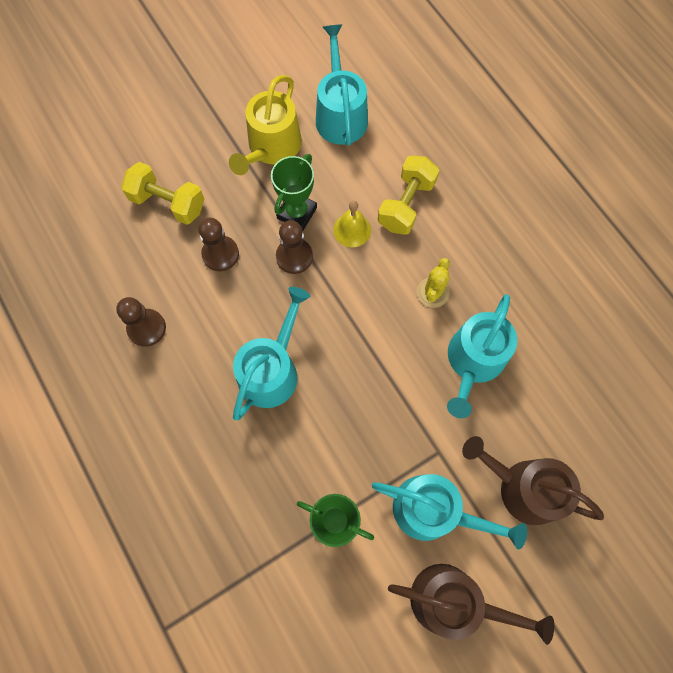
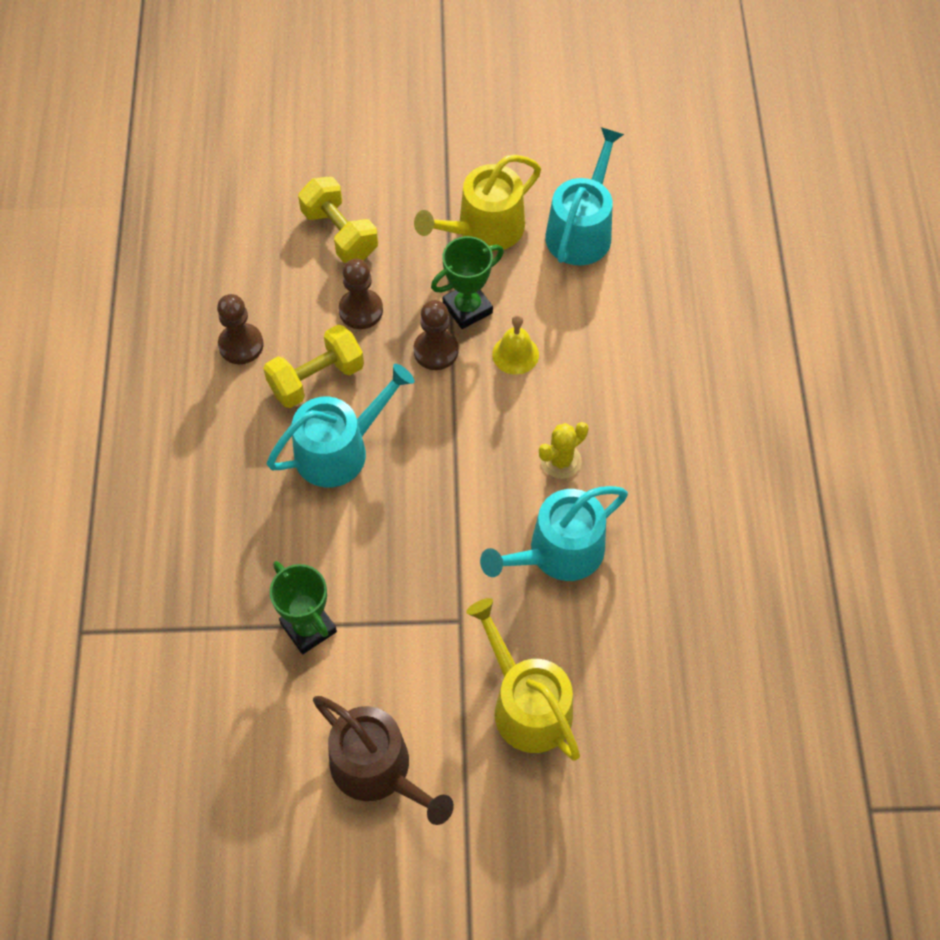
camera: 30 degrees right, 10 degrees down
turquoise watering can [372,474,527,549] -> none
yellow dumbbell [378,156,440,235] -> yellow dumbbell moved to [263,325,364,408]
brown watering can [462,436,604,525] -> yellow watering can [466,598,580,761]

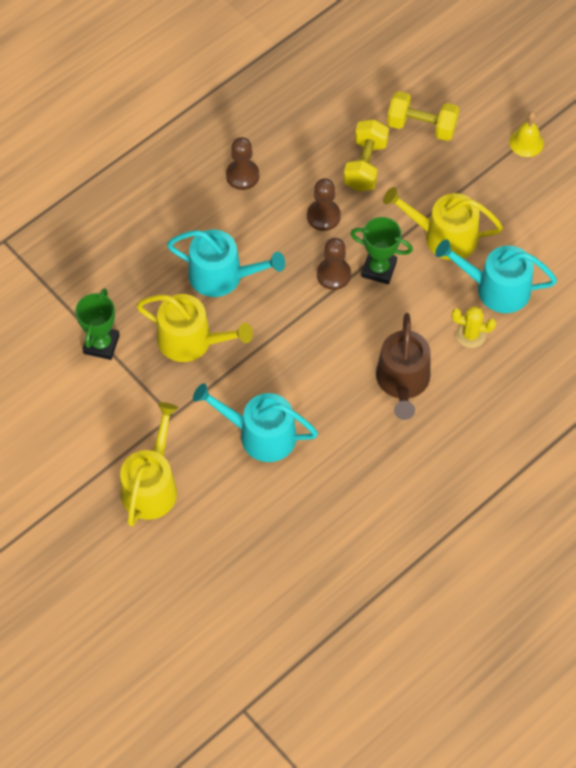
camera: 50 degrees right, 0 degrees up
yellow dumbbell [263,325,364,408] -> yellow dumbbell moved to [387,91,459,141]
brown watering can [313,696,454,825] -> brown watering can moved to [376,313,431,420]
yellow bell [492,314,539,375] -> yellow bell moved to [509,112,544,157]
yellow cactus [539,422,588,479] -> yellow cactus moved to [452,306,496,348]
turquoise watering can [545,127,624,266] -> turquoise watering can turned 150 degrees counterclockwise [435,239,557,313]
none -> yellow watering can [136,294,253,362]

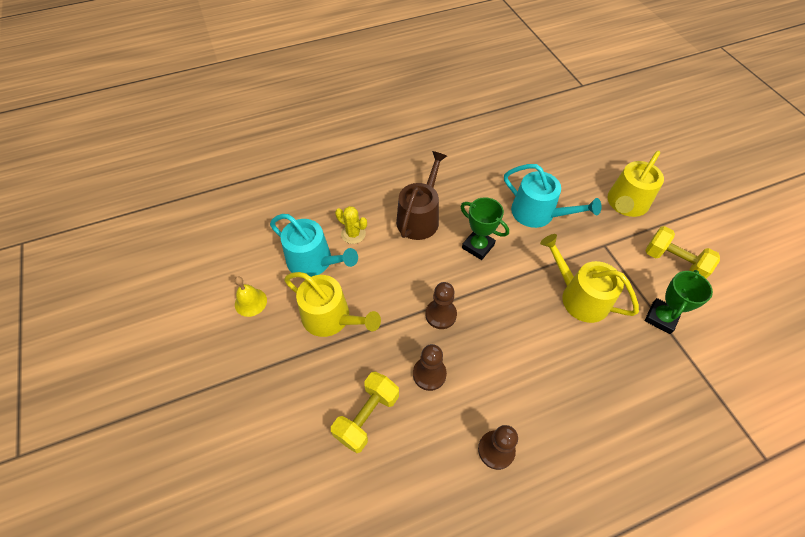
camera: 160 degrees left, 5 degrees down
turquoise watering can [167,229,285,297] -> none
green trophy [350,217,413,285] -> green trophy moved to [460,197,509,260]
yellow dumbbell [387,91,459,141] -> yellow dumbbell moved to [645,226,720,279]
yellow bell [509,112,544,157] -> yellow bell moved to [235,276,267,317]

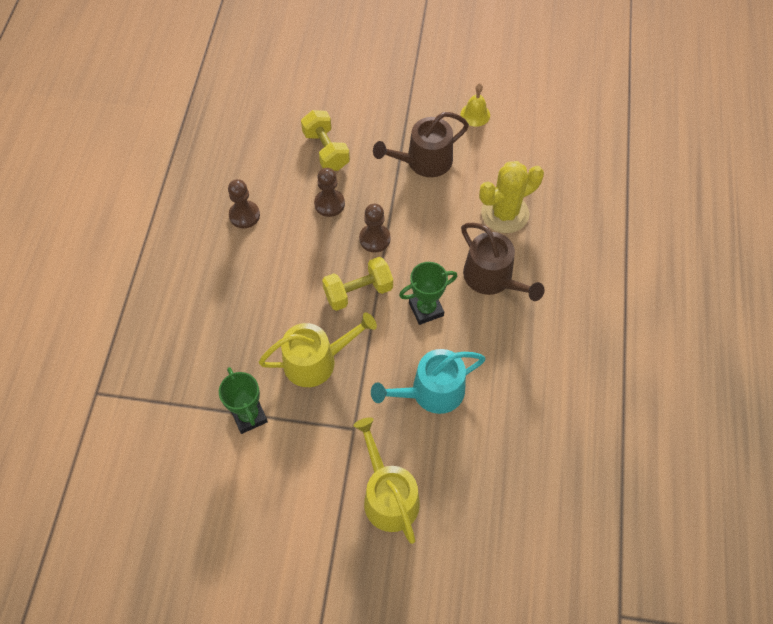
camera: 120 degrees right, 5 degrees up
turquoise watering can [270,214,358,277] -> none
yellow watering can [284,272,381,337] -> brown watering can [373,112,469,177]
yellow cactus [335,206,367,244] -> yellow cactus [479,161,544,233], size x1.79
yellow dumbbell [645,226,720,279] -> yellow dumbbell moved to [322,257,393,311]

